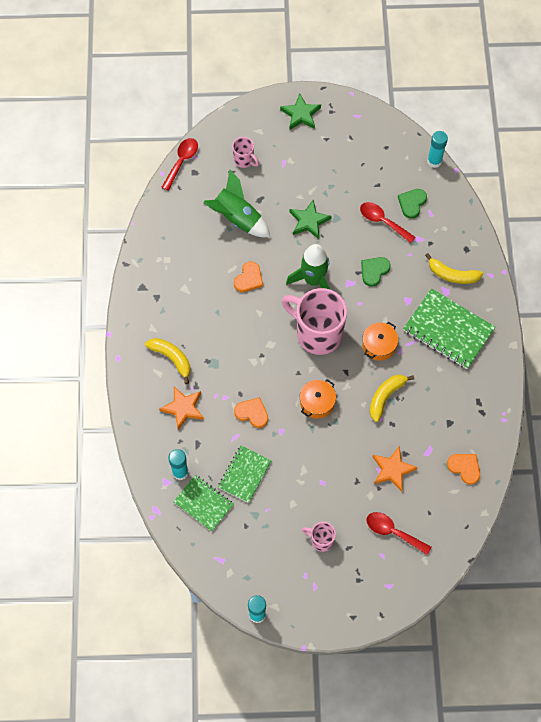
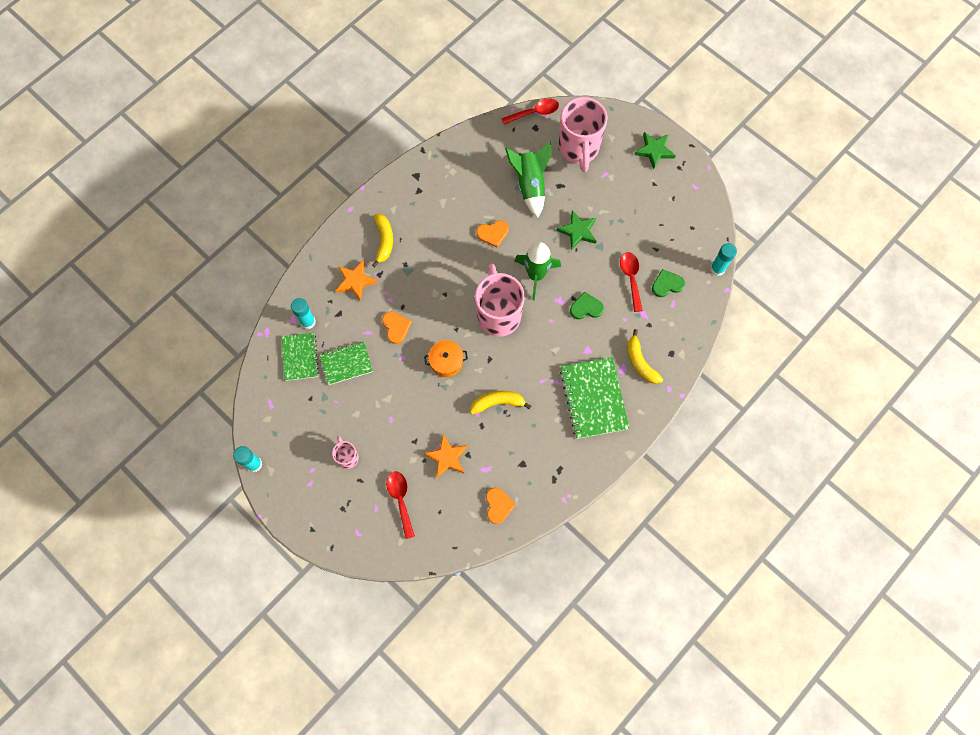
camera: 45 degrees right, 5 degrees up
pink mug [232,137,259,168] -> pink mug [559,97,607,172], size x2.14
orange pot [362,322,398,361] -> none

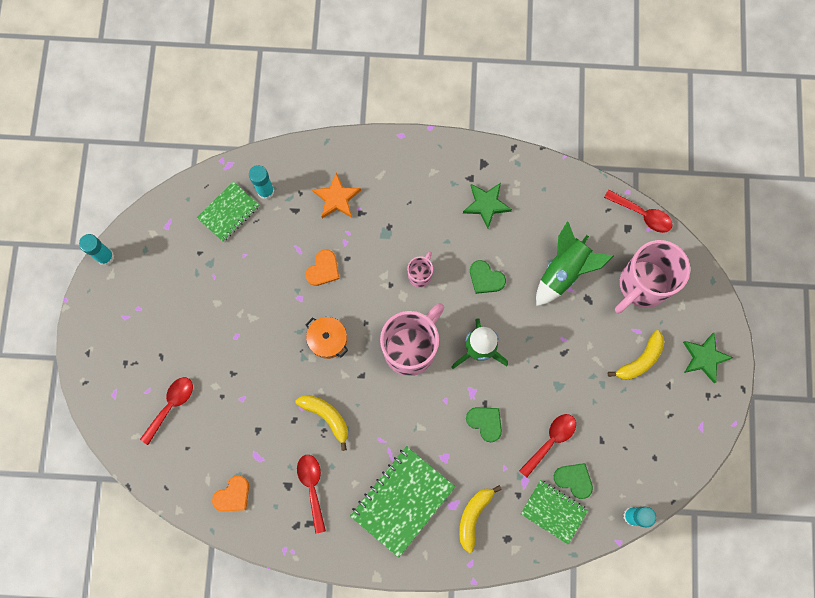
camera: 50 degrees right, 5 degrees up
green notebook [320,342,373,385] -> green notebook moved to [520,480,588,545]
pink mug [332,436,359,469] -> pink mug moved to [407,251,433,288]
yellow banana [372,214,393,267] -> yellow banana moved to [608,330,664,380]
orange star [424,434,468,478] -> none
orange heart [476,220,509,248] -> green heart [470,260,506,294]
green star [556,210,596,250] -> green star moved to [463,183,512,229]
none -> red spoon [297,455,326,534]

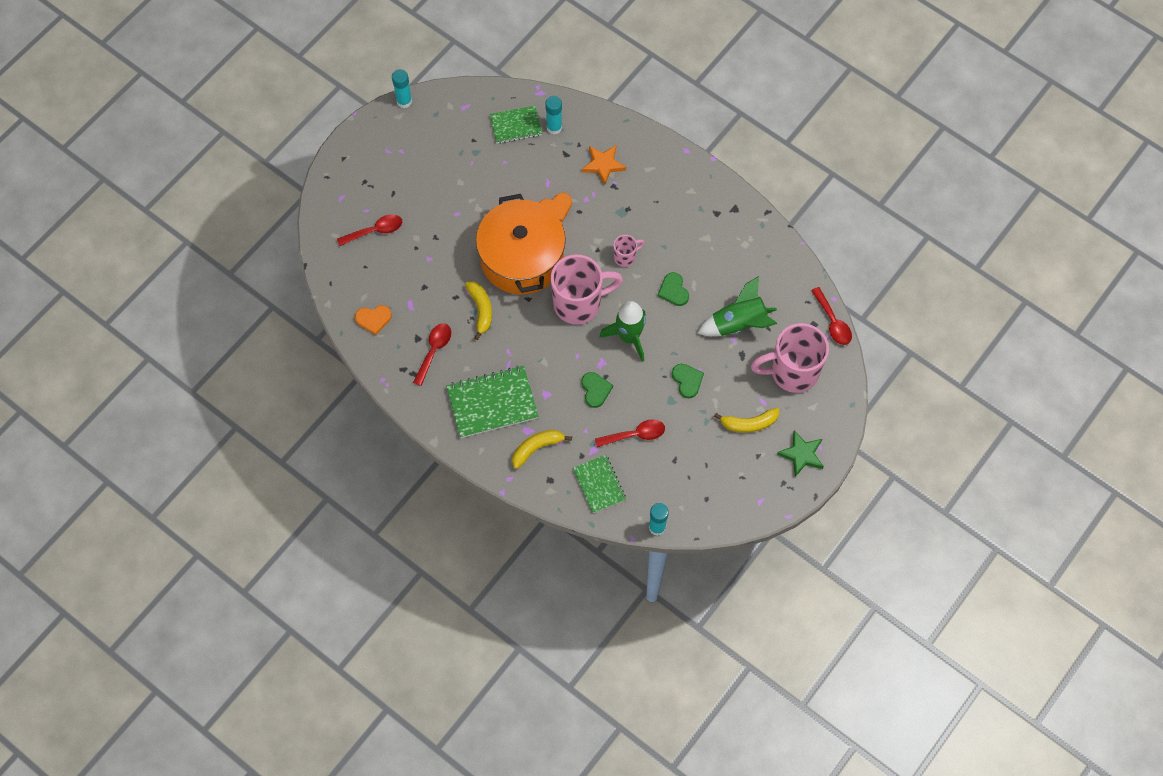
camera: 35 degrees right, 10 degrees down
orange pot [305,317,348,359] -> orange pot [476,194,566,295], size x2.41
green star [463,183,512,229] -> none
green heart [554,463,593,499] -> green heart moved to [672,364,704,398]

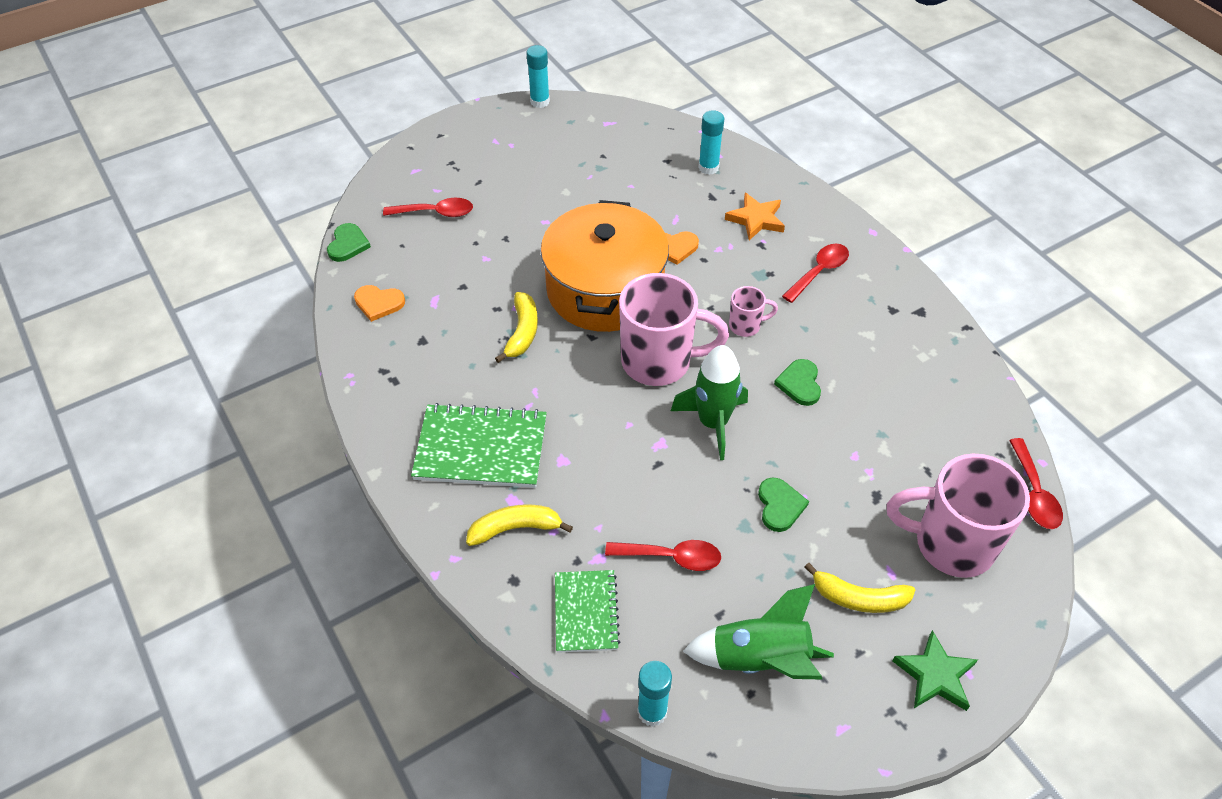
camera: 20 degrees right, 15 degrees down
red spoon [413,323,451,386] -> red spoon moved to [782,244,849,303]
green notebook [490,106,542,143] -> none
green heart [582,372,613,408] -> green heart moved to [327,223,371,262]
green rocket [698,276,777,336] -> green rocket moved to [683,584,834,680]

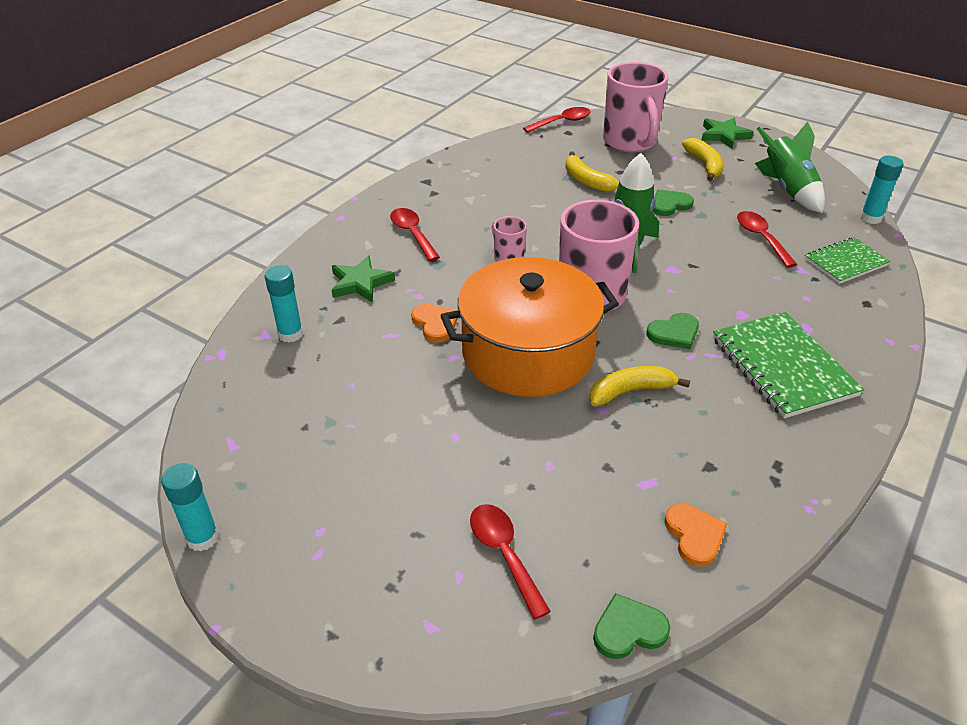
camera: 115 degrees left, 10 degrees down
yellow banana [466,504,573,546] -> yellow banana moved to [565,151,619,192]
orange star [725,193,785,240] -> green star [332,256,395,303]
green heart [774,359,821,406] -> green heart moved to [647,313,699,349]
red spoon [782,244,849,303] -> red spoon turned 45 degrees clockwise [390,208,440,261]

